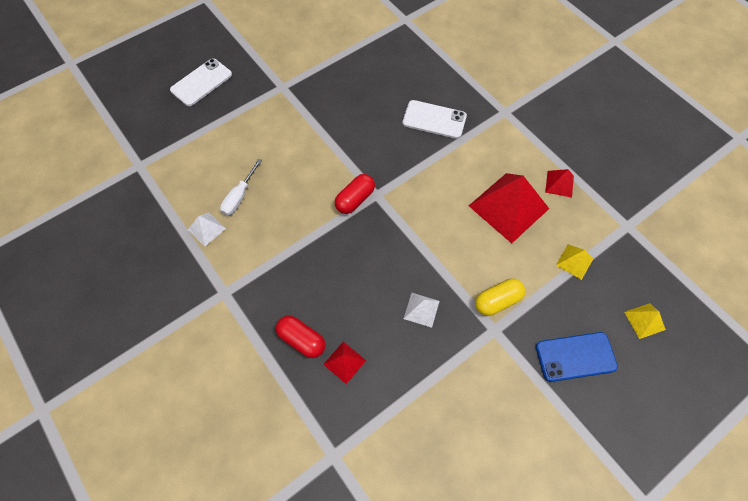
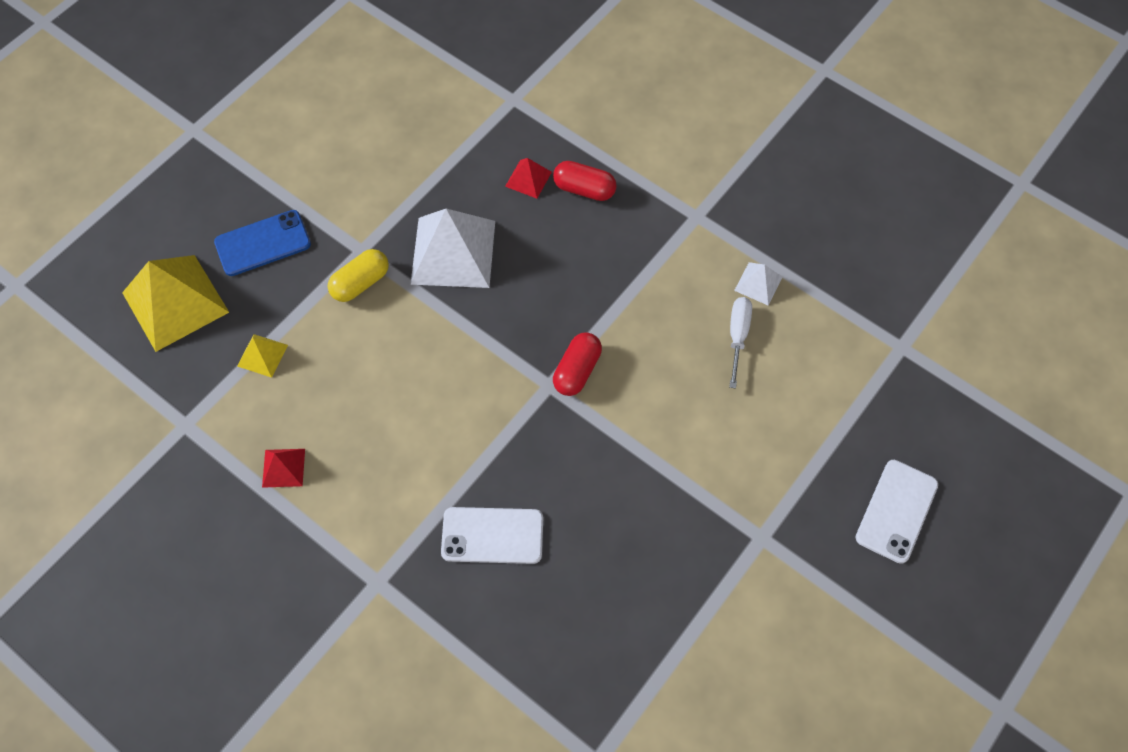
camera: 165 degrees right, 0 degrees up
white pyramid [404,293,439,328] -> white pyramid [410,209,495,288], size x2.14
red pyramid [469,173,549,243] -> none
yellow pyramid [624,303,666,339] -> yellow pyramid [122,255,229,352], size x2.14

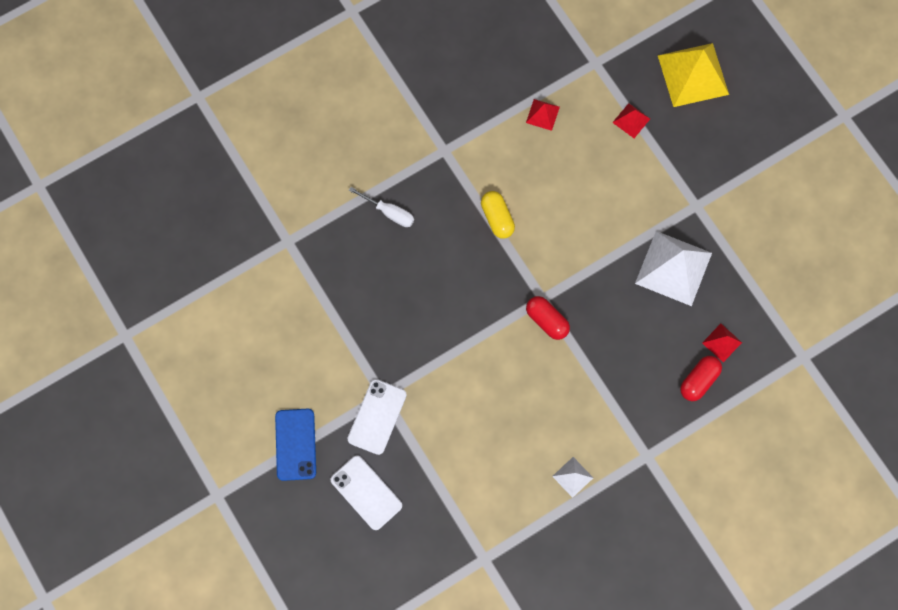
camera: 110 degrees right, 10 degrees up
blue phone [214,210,311,276] -> blue phone moved to [275,409,316,481]
yellow pyramid [237,334,288,378] -> red pyramid [612,103,650,138]
yellow capsule [327,249,389,302] -> yellow capsule moved to [481,191,515,239]
white phone [441,507,543,564] -> white phone moved to [347,379,407,455]
white screwdriver [729,297,752,389] -> white screwdriver moved to [349,187,414,227]

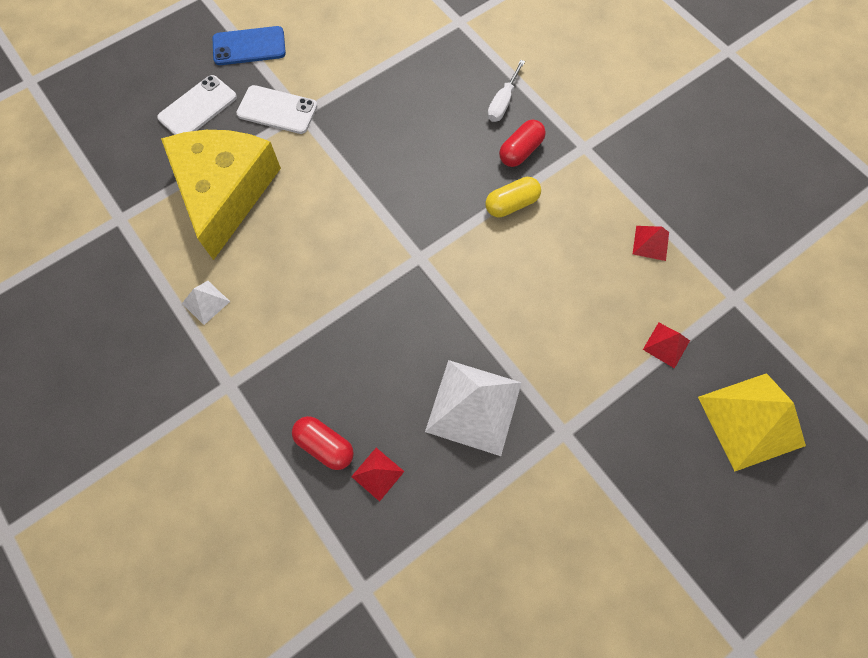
camera: 85 degrees right, 5 degrees down
red capsule [526,296,570,340] -> red capsule moved to [499,120,546,167]
none -> yellow cheese [161,130,281,260]

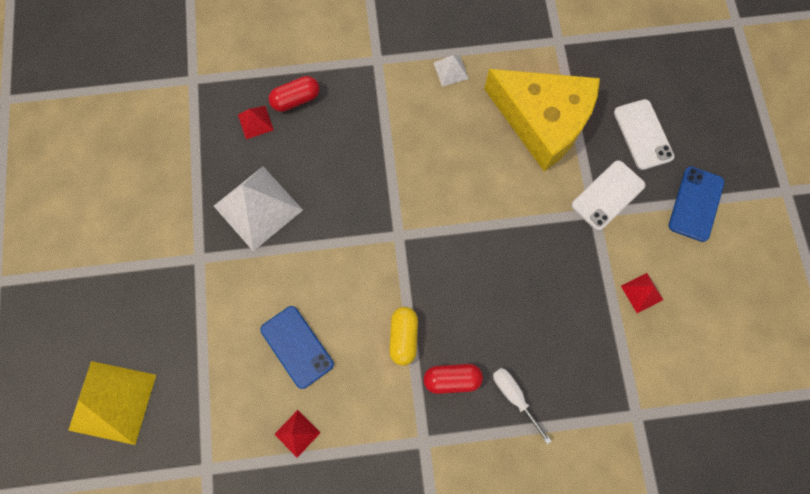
camera: 120 degrees right, 5 degrees up
red capsule [499,120,546,167] -> red capsule turned 75 degrees counterclockwise [423,364,483,394]
red pyramid [643,323,690,369] -> red pyramid moved to [621,273,663,313]
none -> blue phone [260,306,334,389]

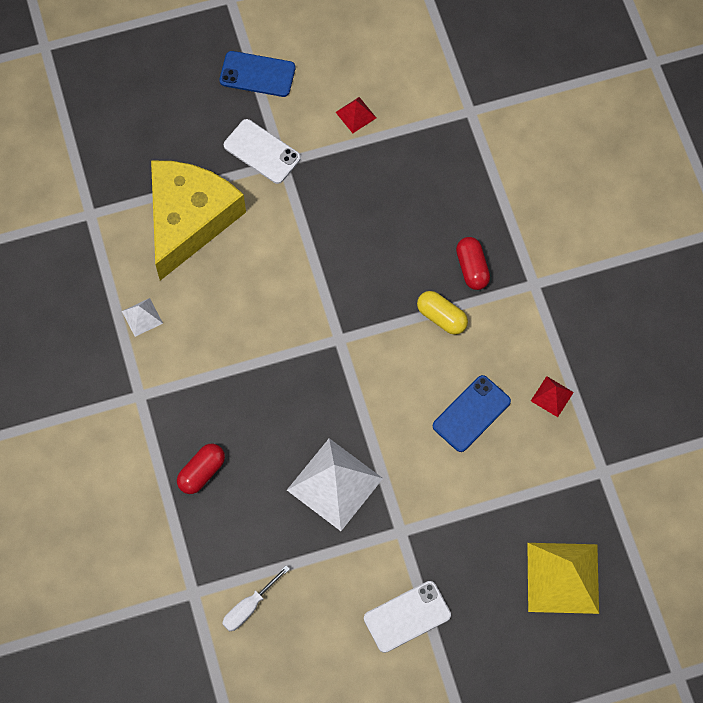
camera: 100 degrees left, 5 degrees down
red pyramid [238,106,274,139] -> none
red capsule [269,76,319,112] -> red capsule turned 75 degrees clockwise [177,444,225,494]
yellow capsule [389,307,418,366] -> yellow capsule turned 45 degrees clockwise [417,291,468,335]
white screwdriver [493,368,552,445] -> white screwdriver moved to [222,566,290,632]
white phone [614,99,675,170] -> white phone moved to [364,581,451,653]

